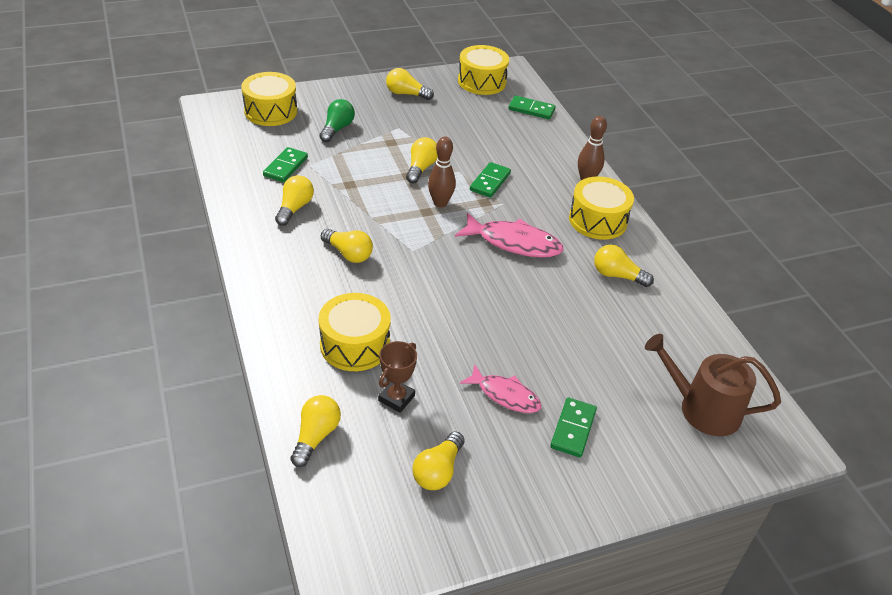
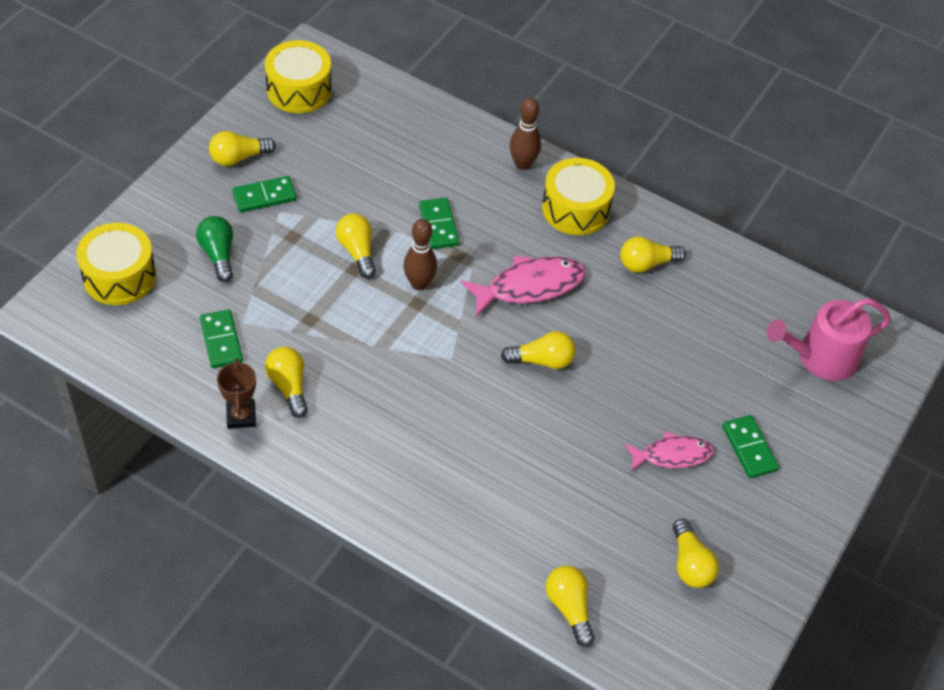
camera: 40 degrees left, 10 degrees up
yellow drum [319,293,391,371] -> none
yellow light bulb [321,229,373,263] -> yellow light bulb moved to [501,331,575,369]
brown trophy [378,341,417,413] -> brown trophy moved to [217,358,256,429]
green domino [509,96,556,119] -> green domino moved to [232,176,297,213]
brown watering can [645,334,781,436] -> pink watering can [767,298,891,381]

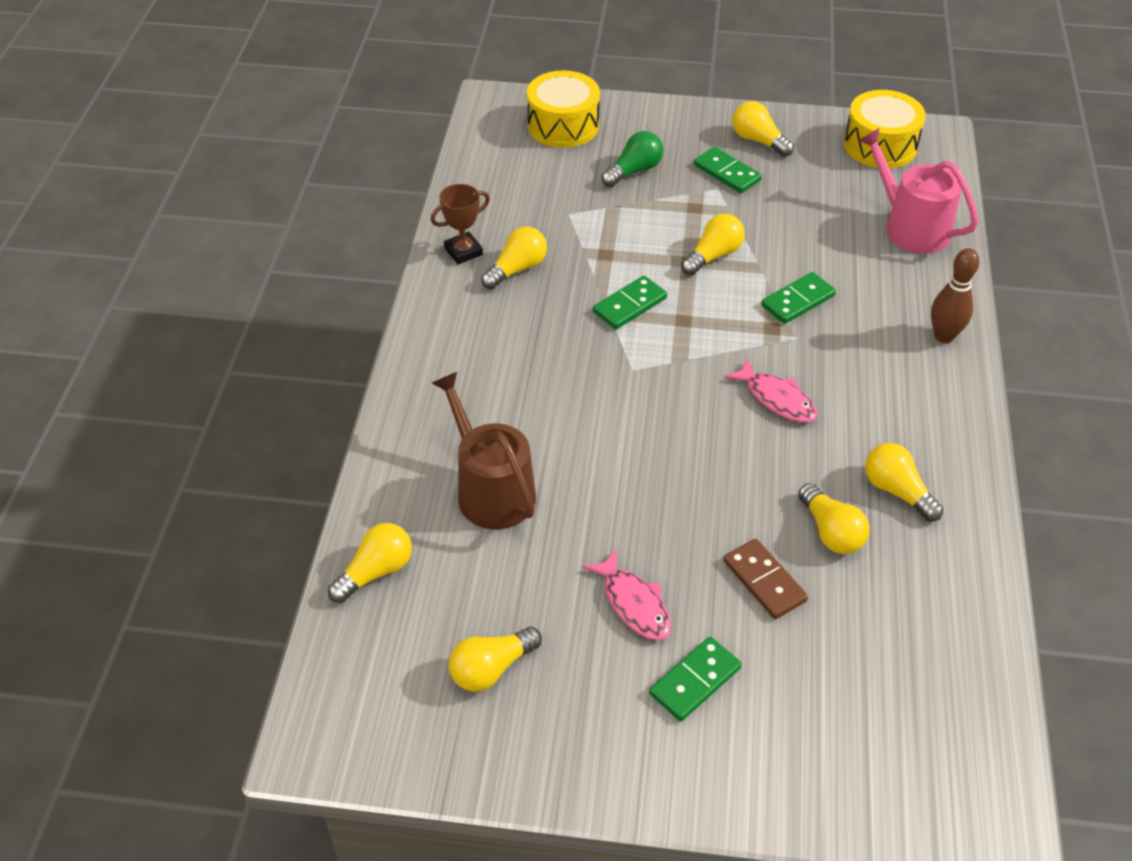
camera: 70 degrees right, 5 degrees down
green domino [200,310,243,368] -> green domino moved to [593,276,667,329]
brown bowling pin [403,219,437,291] -> none
pink fish [461,256,586,316] -> pink fish [724,358,817,422], size x0.66
yellow light bulb [501,331,575,369] -> yellow light bulb moved to [798,483,870,554]
yellow drum [542,158,615,235] -> none
pink watering can [767,298,891,381] -> pink watering can moved to [858,128,978,254]
none -> brown watering can [432,372,536,529]
none -> brown domino [723,539,808,619]

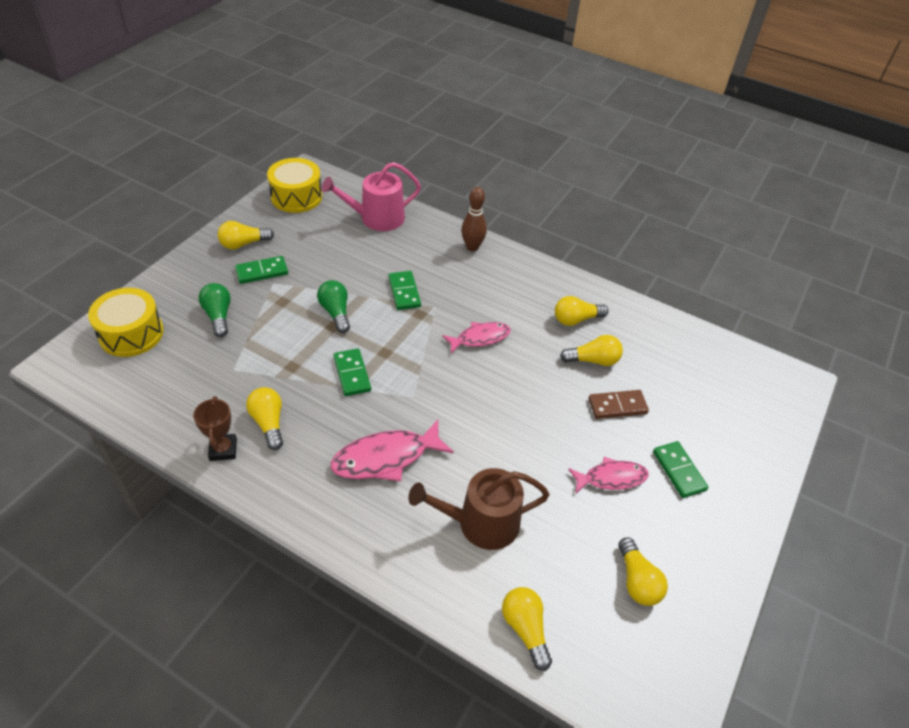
camera: 70 degrees left, 0 degrees up
yellow light bulb [681,214,745,275] -> green light bulb [317,280,350,333]
none -> pink fish [331,420,454,481]

